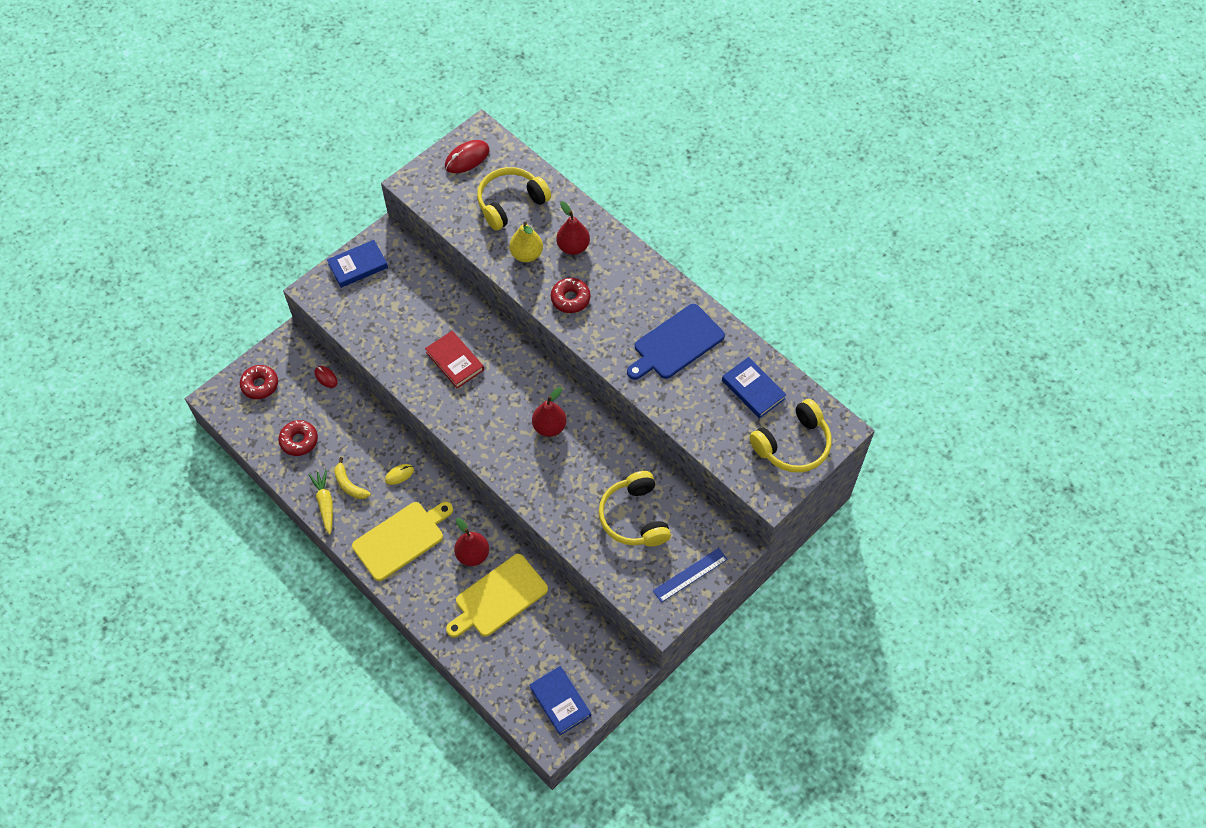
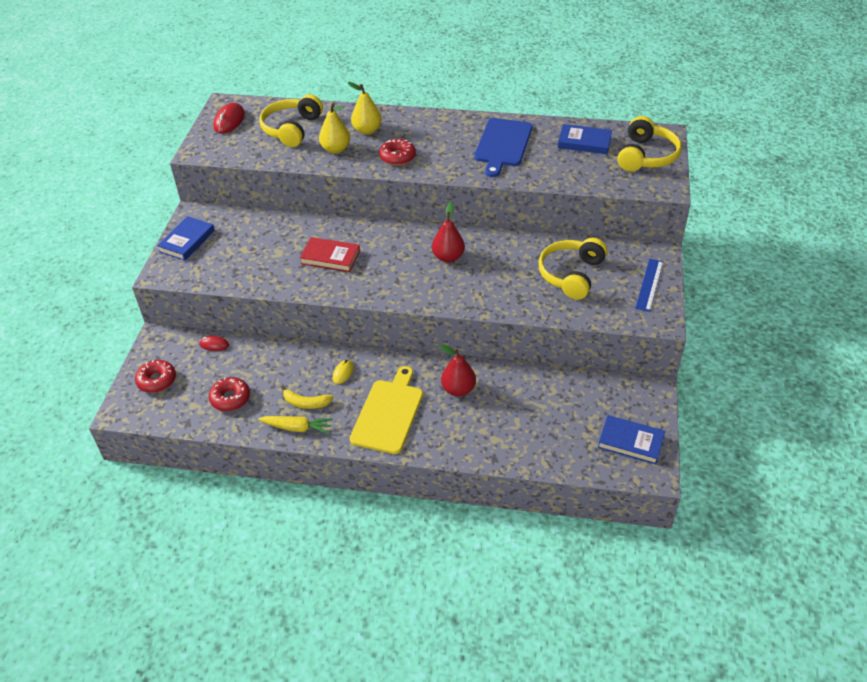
camera: 35 degrees left, 15 degrees down
yellow carrot [309,470,333,535] -> yellow carrot turned 150 degrees clockwise [258,416,333,434]
yellow cutting board [446,554,548,638] -> none
red pear [556,201,590,255] -> yellow pear [348,82,382,135]
yellow headphones [598,471,671,547] -> yellow headphones turned 75 degrees clockwise [538,238,607,300]

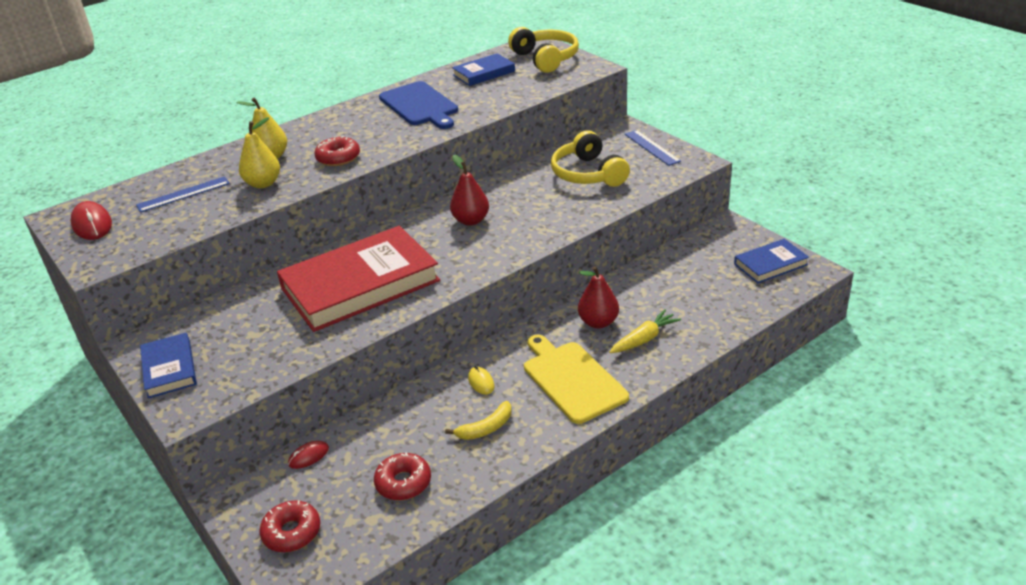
camera: 45 degrees left, 10 degrees down
yellow carrot [258,416,333,434] -> yellow carrot moved to [609,309,681,353]
yellow headphones [259,94,323,147] -> blue ruler [136,176,230,213]
red book [300,237,360,272] -> red book [277,226,440,332], size x2.04

